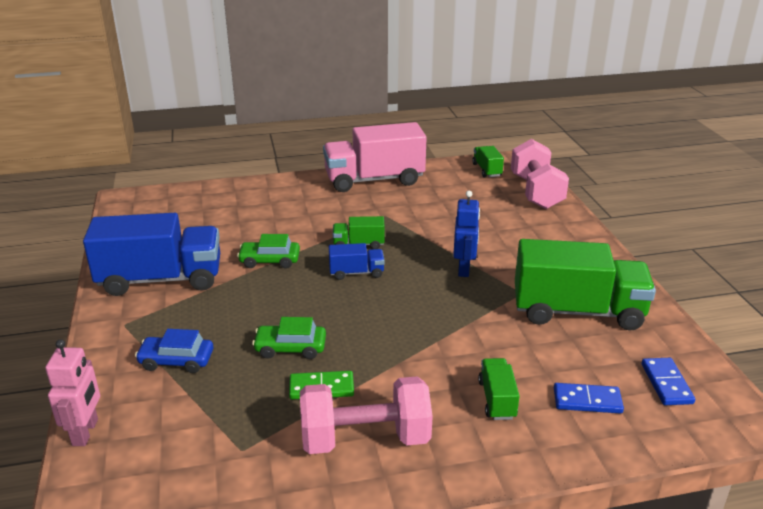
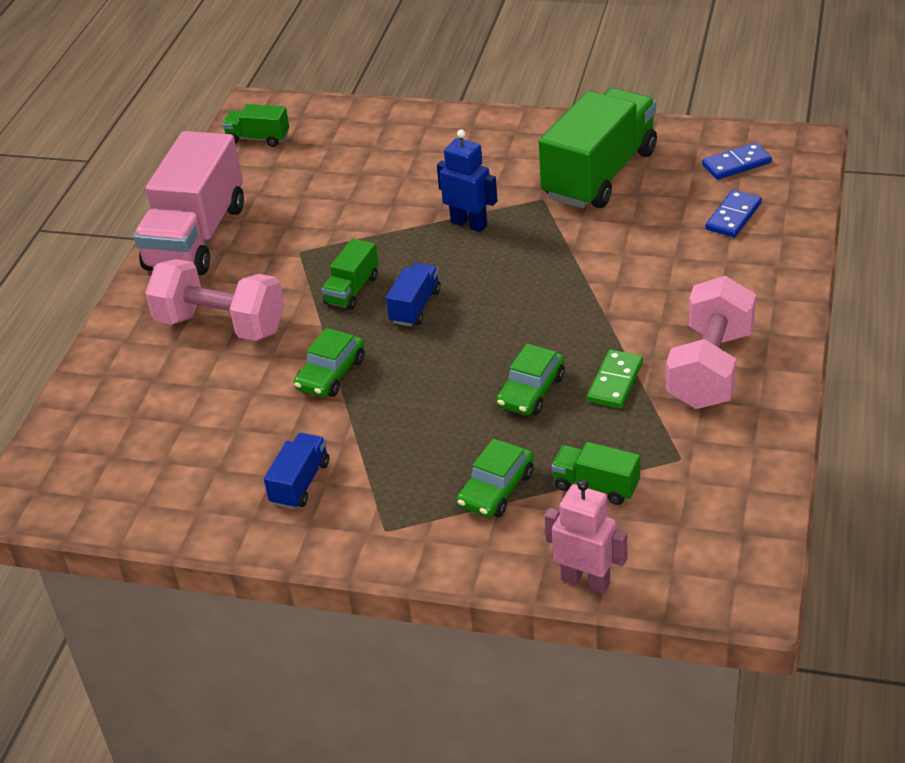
camera: 60 degrees left, 10 degrees up
blue truck [83,213,220,296] -> blue truck [264,433,329,509], size x0.46
blue car [135,329,213,373] -> green car [457,439,534,518]
green truck [478,358,520,420] -> green truck moved to [552,442,640,505]
pink dumbbell [511,139,569,209] -> pink dumbbell moved to [145,259,285,341]
blue domino [642,358,695,405] -> blue domino turned 45 degrees counterclockwise [702,142,772,180]

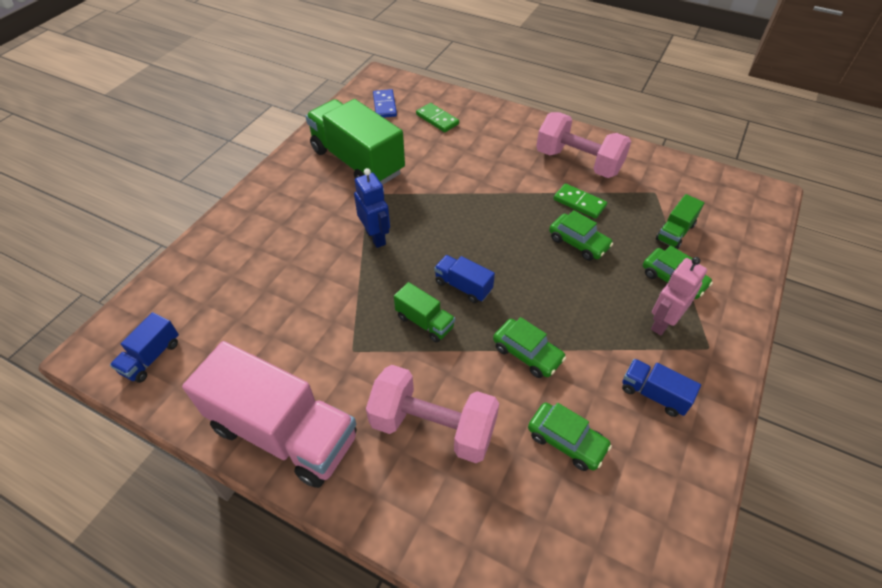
camera: 80 degrees left, 10 degrees up
pink dumbbell [145,259,285,341] -> pink dumbbell turned 75 degrees clockwise [366,365,499,463]
green truck [222,104,289,147] -> blue truck [110,312,179,383]
blue robot [437,130,498,232] -> blue robot turned 105 degrees clockwise [354,168,390,248]
pink robot [545,480,627,594] -> pink robot moved to [651,257,707,335]
blue domino [705,190,762,238] -> green domino [416,103,459,132]
none -> green car [528,402,612,471]

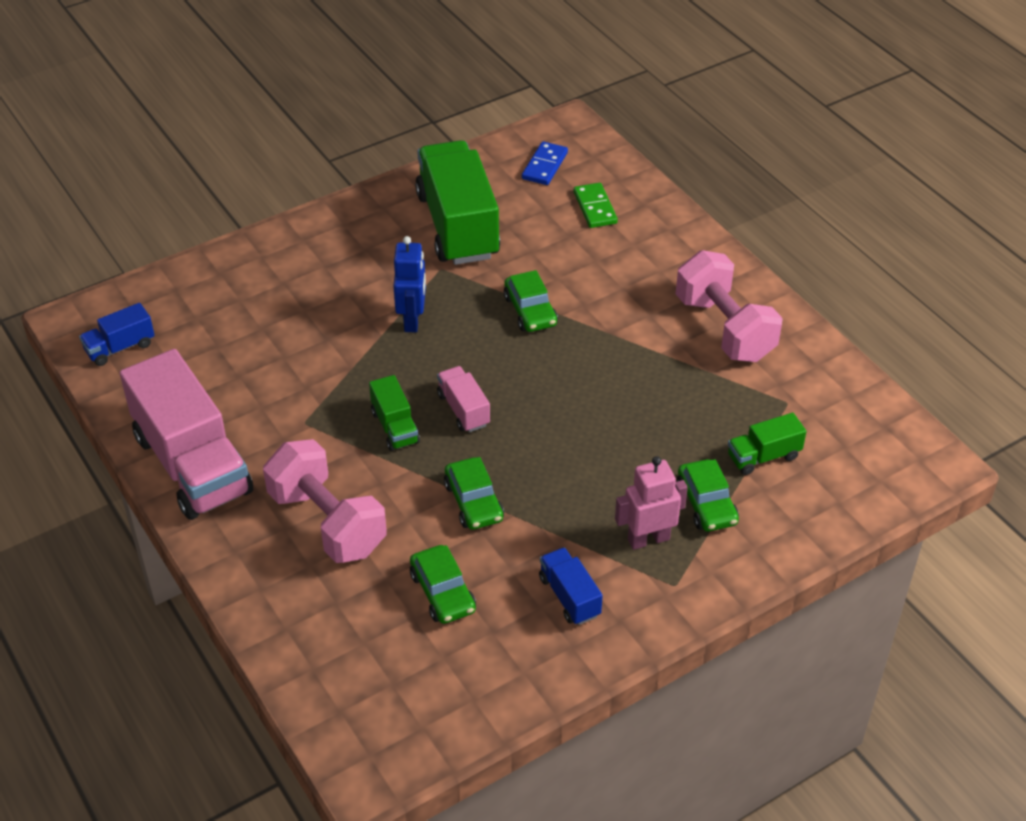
camera: 30 degrees right, 5 degrees down
blue truck [434,255,495,303] -> pink truck [437,366,490,432]
green car [549,210,613,261] -> green car moved to [504,270,558,332]
green domino [553,183,607,219] -> none

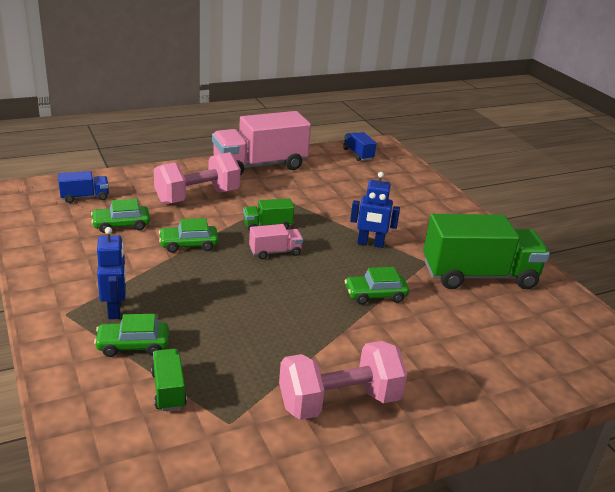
camera: 95 degrees right, 15 degrees down
blue domino [522,141,568,185] -> none
blue truck [539,547,603,625] -> blue truck moved to [58,171,109,203]
green domino [574,183,618,228] -> none
pink robot [615,456,688,550] -> blue robot [97,227,126,319]

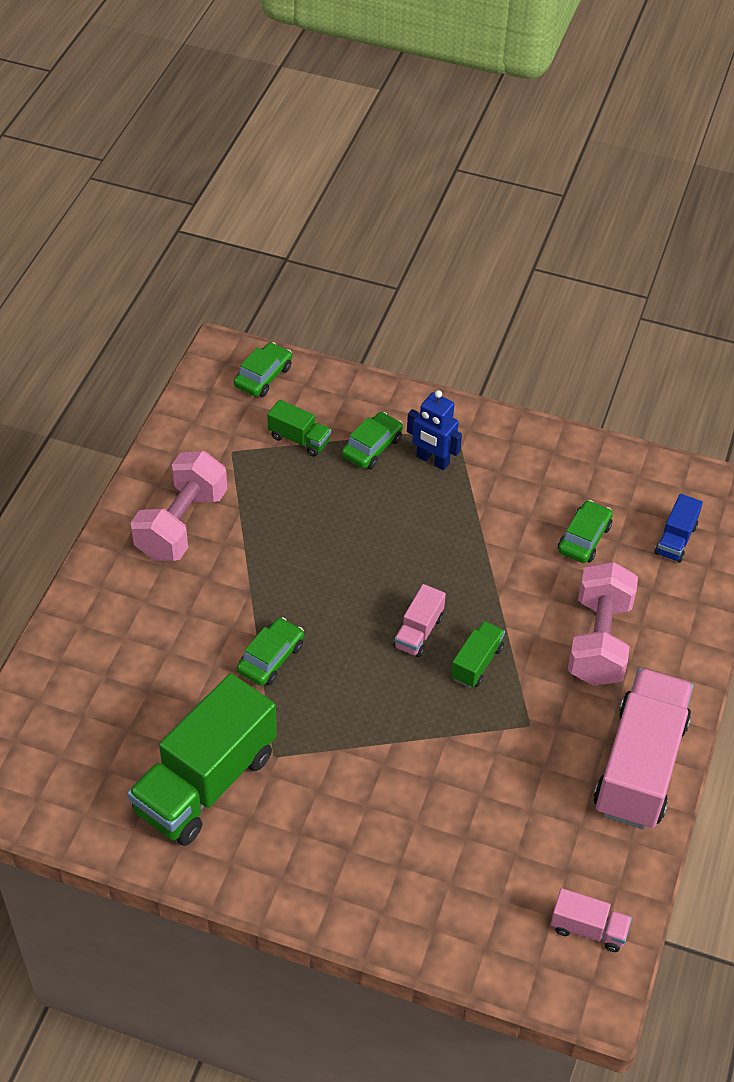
camera: 135 degrees right, 20 degrees up
green car [159,218,218,253] -> green car moved to [234,342,292,397]
blue truck [343,132,377,161] -> pink truck [550,888,632,952]
blue robot [350,172,400,248] -> none

